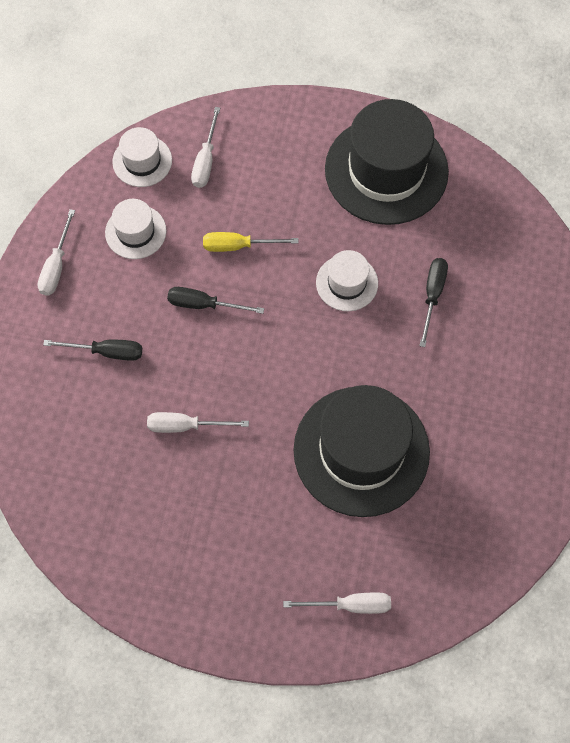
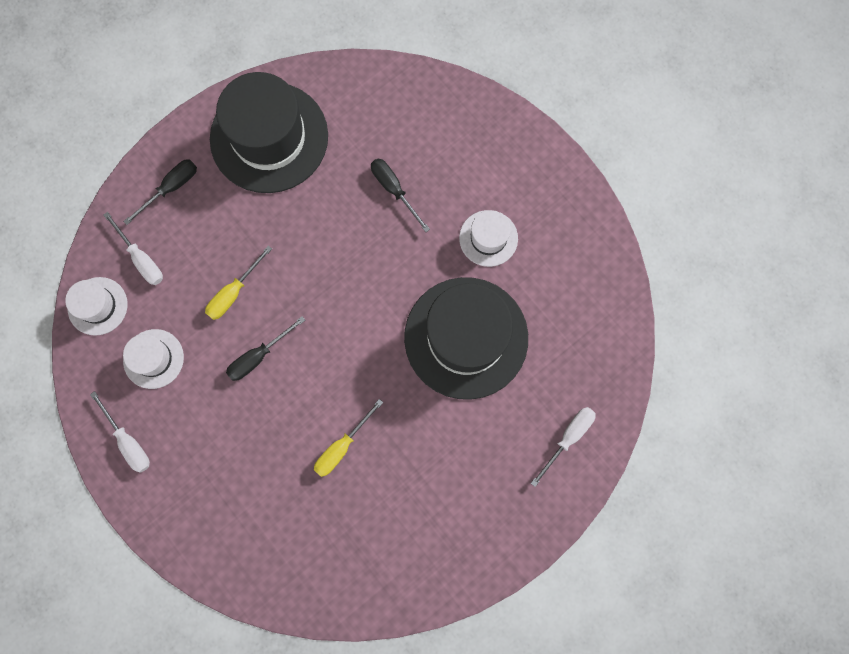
camera: 50 degrees left, 10 degrees up
black screwdriver [43,339,142,361] -> black screwdriver moved to [123,159,197,225]
white screwdriver [147,412,249,433] -> yellow screwdriver [314,399,383,477]
white hat [316,250,378,311] -> white hat moved to [459,210,518,267]

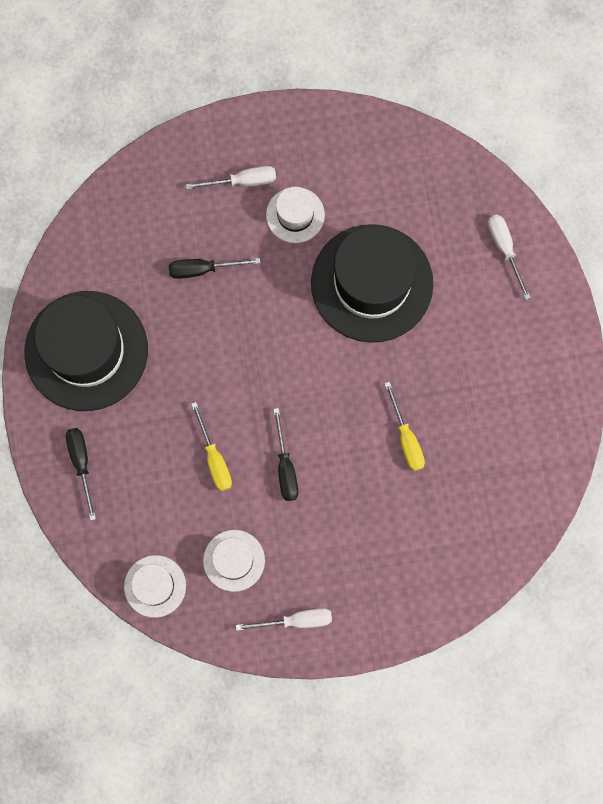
camera: 60 degrees left, 0 degrees up
white screwdriver [104,212,163,285] -> white screwdriver moved to [186,166,276,189]

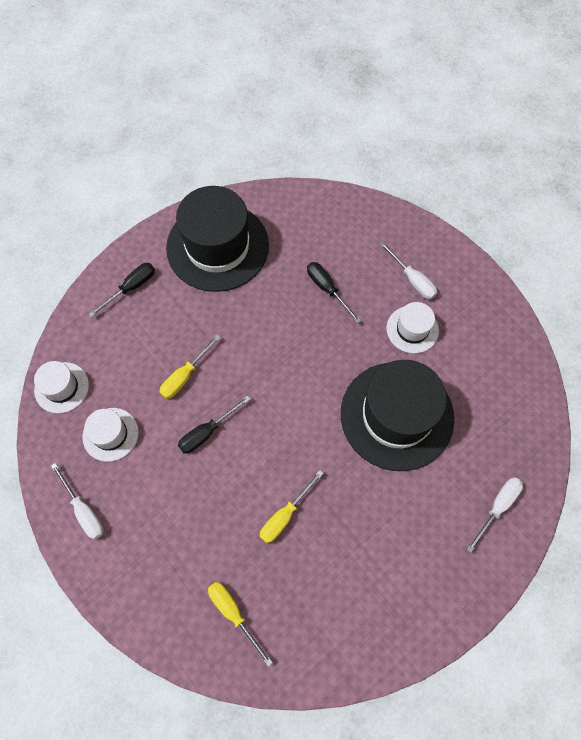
camera: 60 degrees right, 10 degrees down
none -> yellow screwdriver [208,582,273,667]

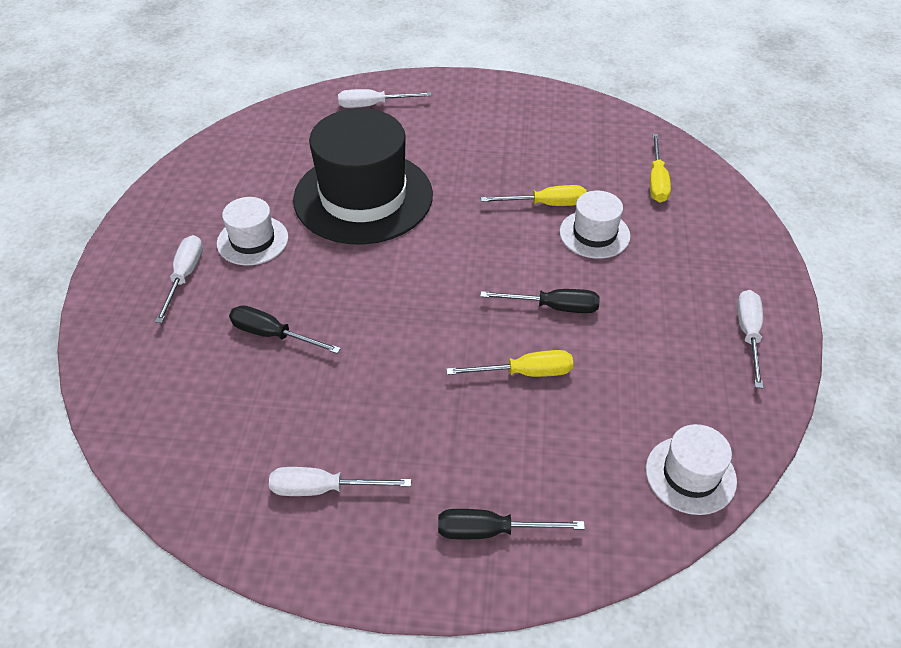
camera: 135 degrees left, 20 degrees down
white hat [82,408,139,462] -> white hat moved to [560,191,631,259]
black hat [166,186,269,292] -> white screwdriver [269,467,411,496]
black screwdriver [307,262,361,323] -> black screwdriver turned 105 degrees clockwise [229,305,341,354]

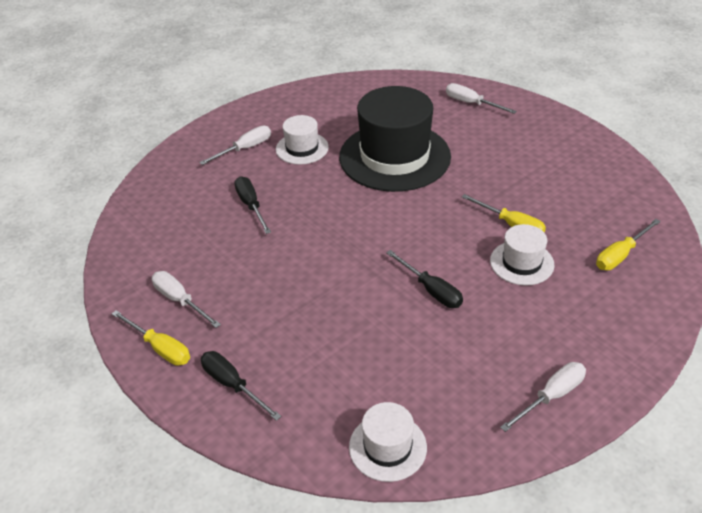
camera: 45 degrees right, 5 degrees down
yellow screwdriver [446,350,573,377] -> yellow screwdriver moved to [112,310,190,366]

